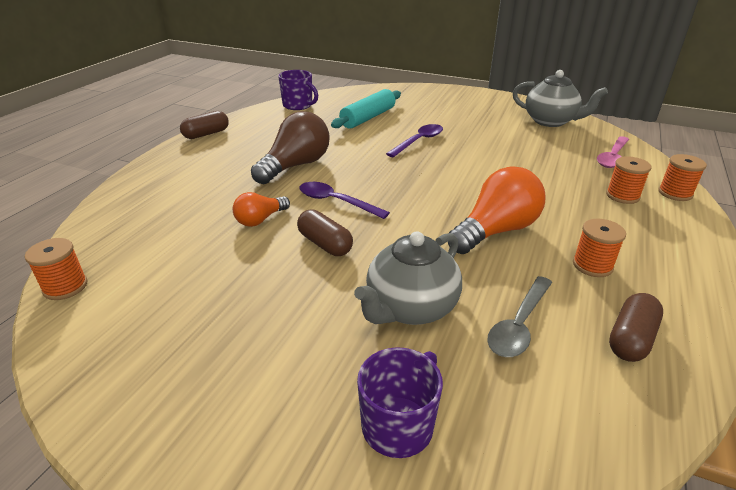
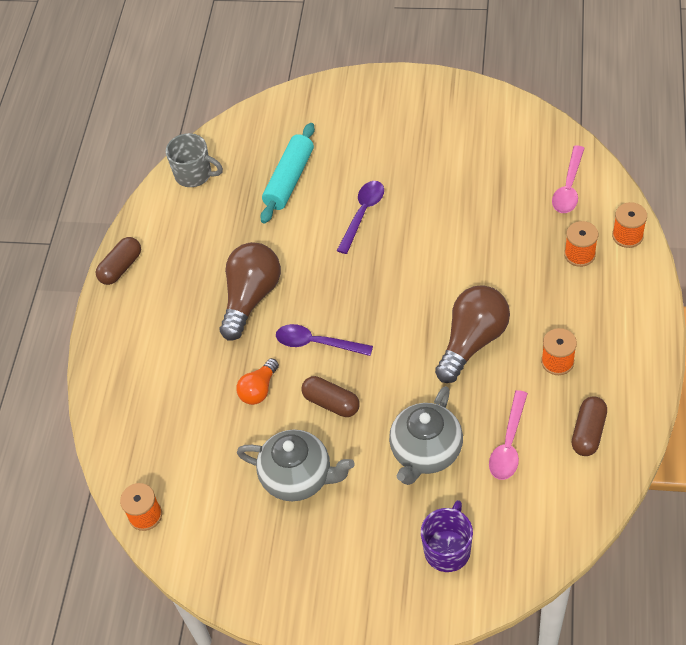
camera: 10 degrees left, 20 degrees up
purple mug [278,70,318,110] -> grey mug [166,133,223,187]
orange light bulb [448,166,545,254] -> brown light bulb [435,285,510,383]
grey spoon [487,276,552,357] -> pink spoon [489,390,528,480]
grey teapot [513,70,608,127] -> grey teapot moved to [237,429,355,501]

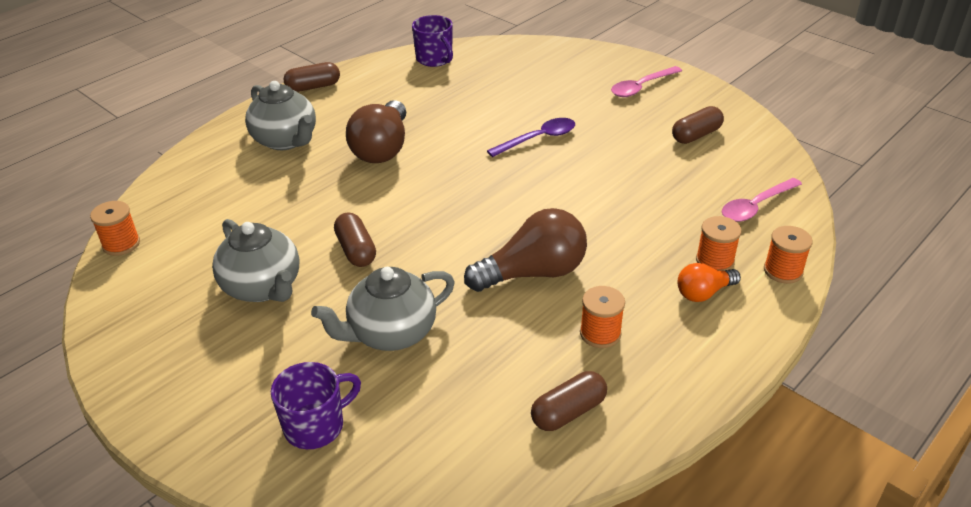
camera: 30 degrees right, 15 degrees down
grey mug [166,133,223,187] -> purple mug [412,15,453,67]
brown light bulb [220,242,281,340] -> brown light bulb turned 135 degrees clockwise [346,100,406,163]
orange light bulb [236,358,279,405] -> orange light bulb moved to [678,263,741,302]
turquoise rolling pin [260,123,315,224] -> none
purple spoon [276,324,373,356] -> none
pink spoon [489,390,528,480] -> pink spoon moved to [611,66,682,97]
none -> grey teapot [245,81,316,150]
none -> brown capsule [672,106,724,144]

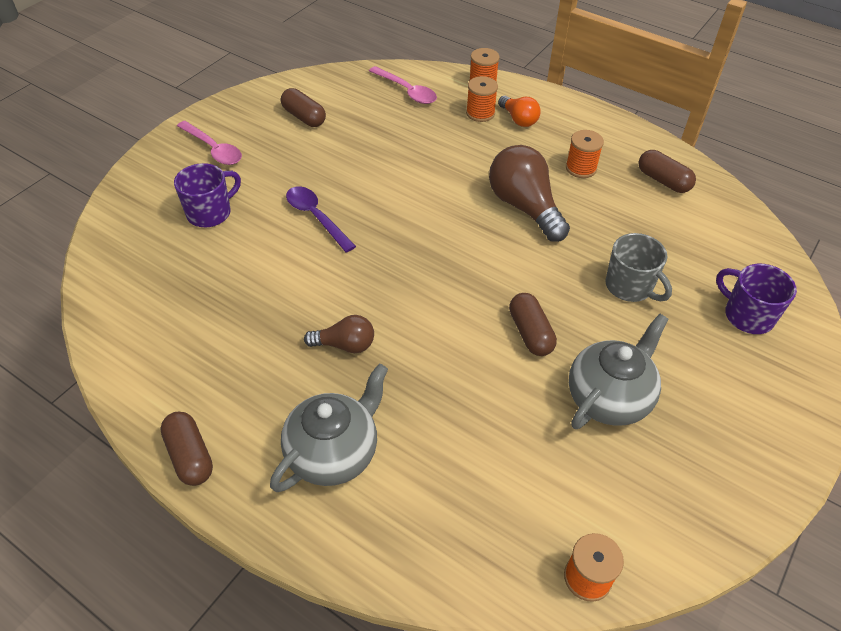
camera: 100 degrees left, 10 degrees up
grey teapot [311,267,455,351] -> grey mug [605,233,672,302]
brown capsule [334,212,376,267] -> brown capsule turned 75 degrees counterclockwise [509,293,557,356]
brown light bulb [346,100,406,163] -> brown light bulb [304,315,374,353], size x0.55
purple mug [412,15,453,67] -> purple mug moved to [174,163,241,227]

